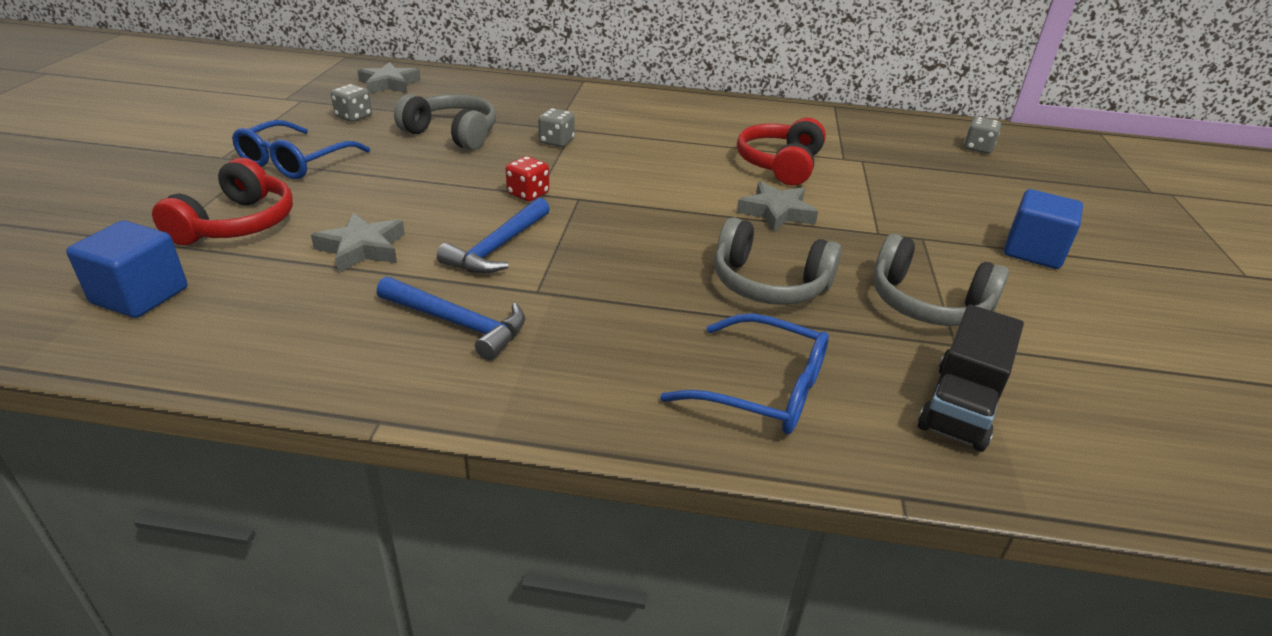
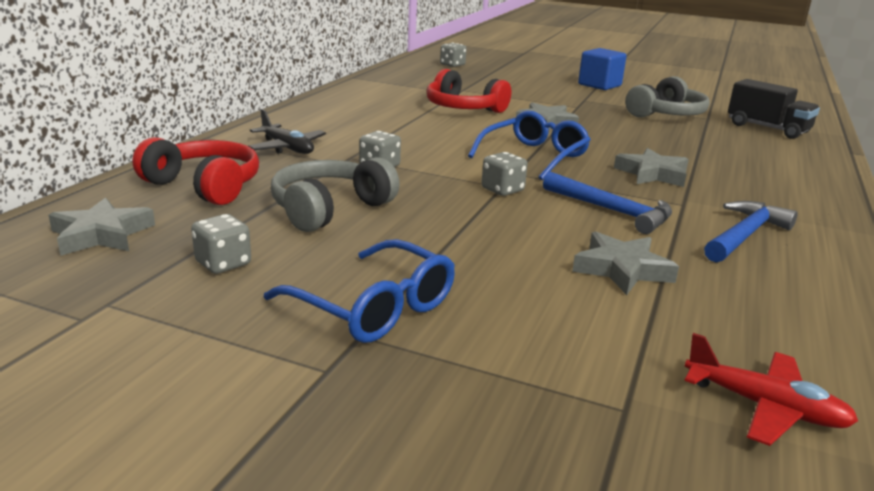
camera: 75 degrees left, 10 degrees down
blue cube [66,220,187,318] -> red plane [684,333,858,446]
red headphones [152,158,293,245] -> red headphones moved to [133,137,259,205]
red dice [506,156,549,202] -> grey dice [481,152,528,196]
blue glasses [660,313,829,434] -> blue glasses moved to [468,111,591,180]
grey headphones [714,217,842,305] -> none
none -> black plane [248,109,326,154]
none -> grey star [614,148,689,187]

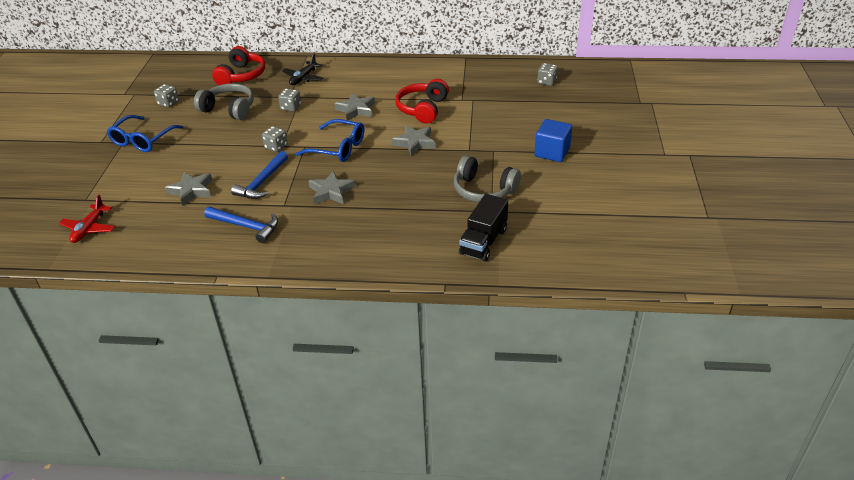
camera: 75 degrees right, 15 degrees up
grey star [49,198,155,256] -> grey star moved to [334,93,375,120]

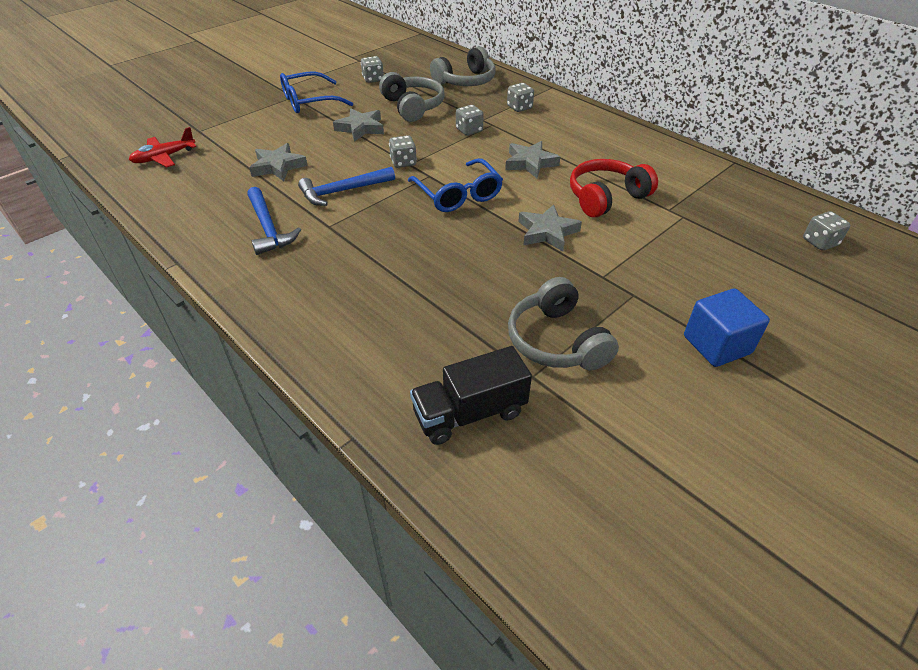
camera: 40 degrees right, 5 degrees up
red headphones [212,46,265,85] -> grey headphones [430,46,496,86]
black plane [282,54,323,85] -> grey dice [507,83,534,112]
grey star [308,171,355,204] -> grey star moved to [333,108,384,142]

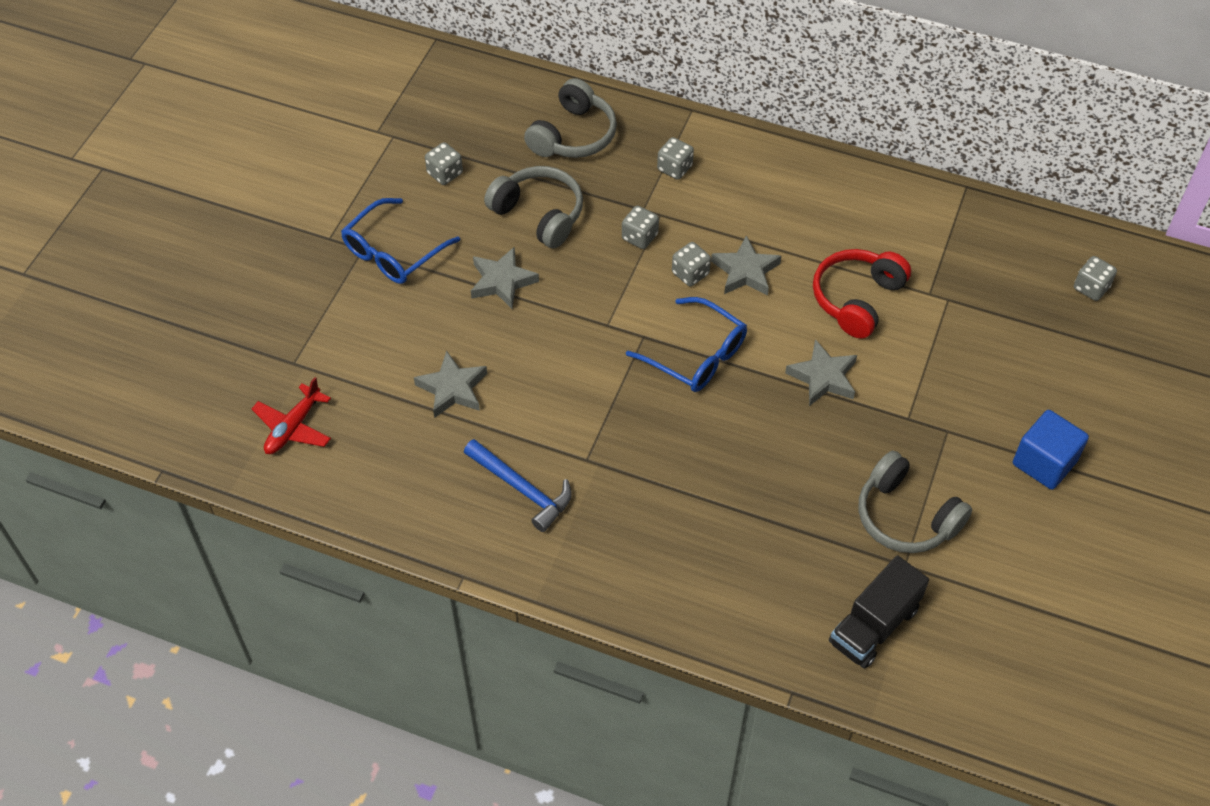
camera: 25 degrees left, 10 degrees up
blue hammer [298,167,395,206] -> none
grey dice [389,135,417,168] -> grey dice moved to [672,242,711,287]

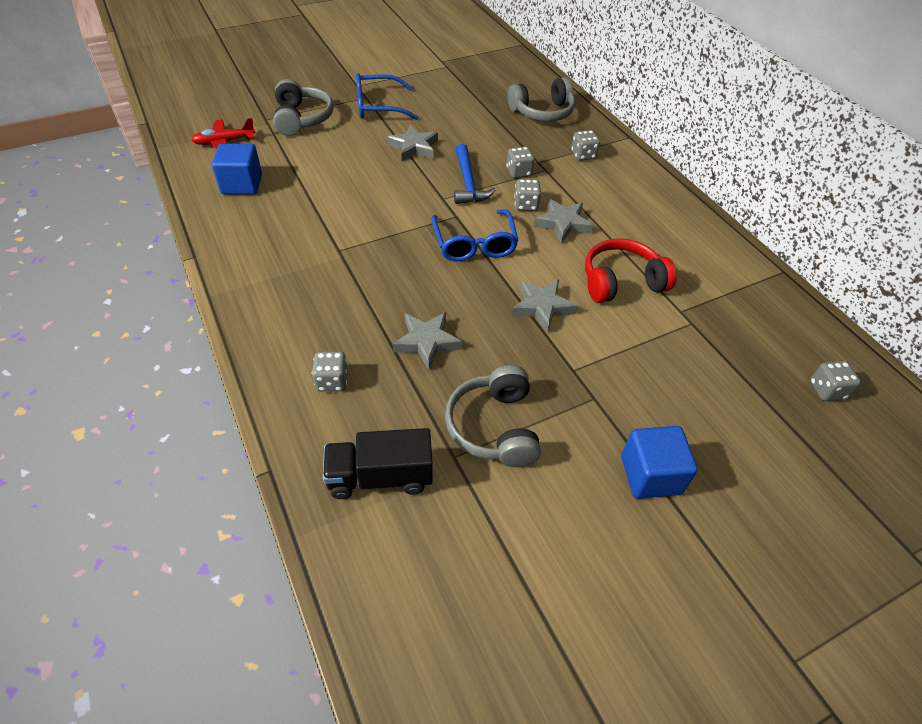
camera: 40 degrees right, 5 degrees down
grey star [414,350,487,418] -> grey star moved to [392,312,462,370]
grey dice [425,142,463,185] -> grey dice moved to [312,352,348,391]
blue hammer [464,439,572,532] -> blue hammer moved to [454,144,496,204]
grey headphones [484,166,583,249] -> grey headphones moved to [273,79,334,136]
none -> blue cube [212,143,262,195]

